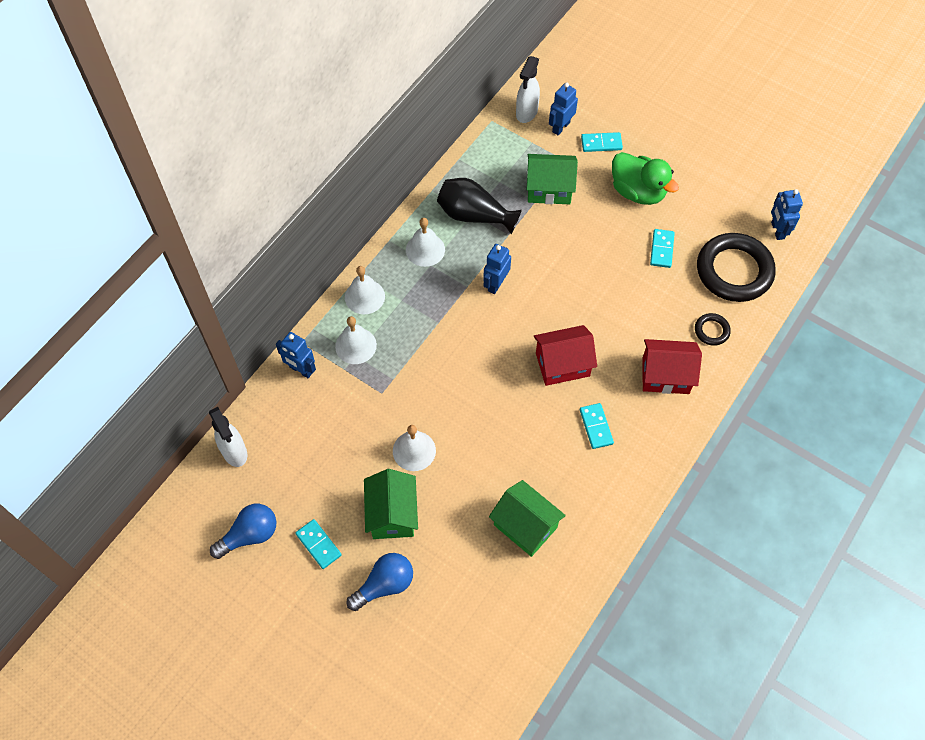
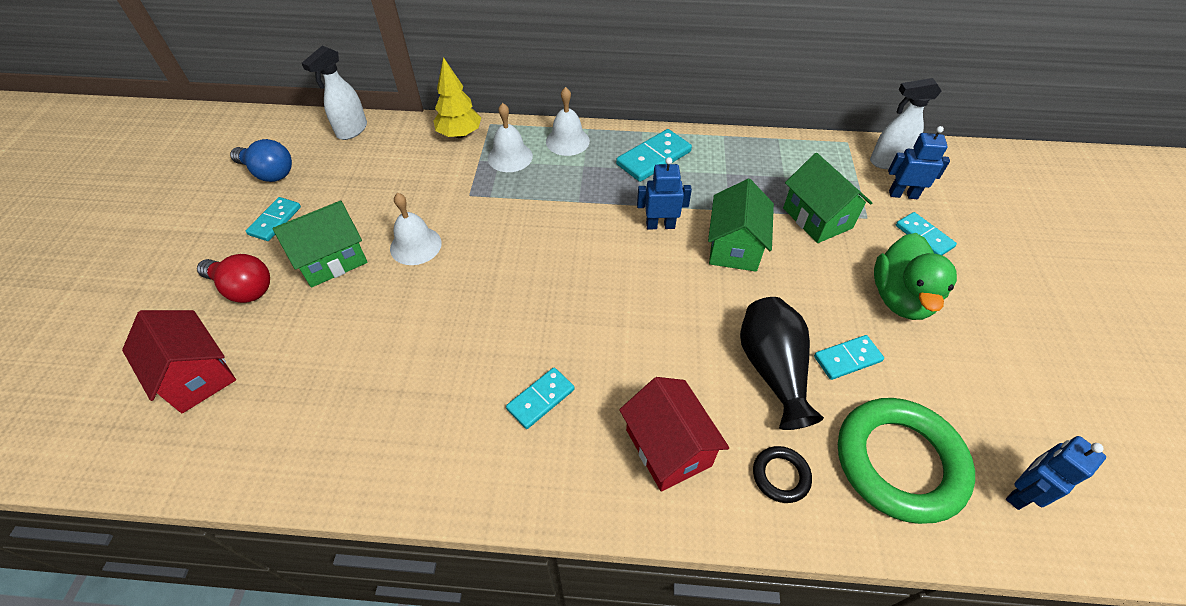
camera: 60 degrees right, 10 degrees down
blue robot [276,332,316,378] -> yellow tree [434,57,481,138]
blue light bulb [347,553,413,611] -> red light bulb [197,254,270,303]
white bell [406,218,445,267] -> turquoise domino [616,129,692,182]
black vase [437,178,522,234] -> black vase moved to [740,297,824,430]
green house [489,480,566,557] -> green house moved to [708,179,774,272]
red house [534,325,597,386] -> red house moved to [122,310,236,413]
black ring [697,233,776,302] -> green ring [838,398,975,524]

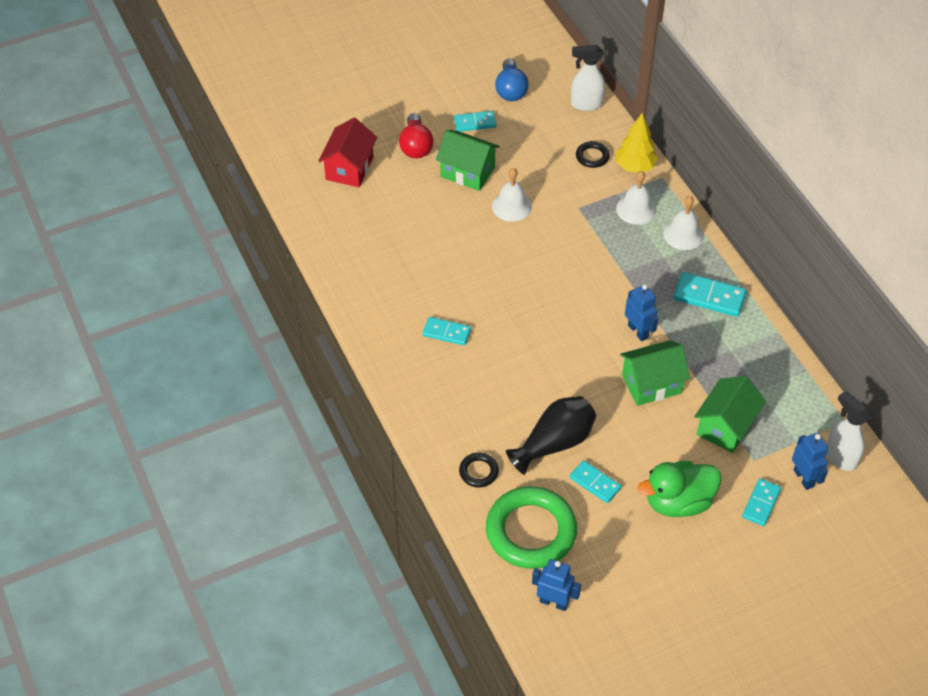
camera: 60 degrees right, 0 degrees up
red house [619,377,729,491] -> none
none -> black ring [576,141,610,168]

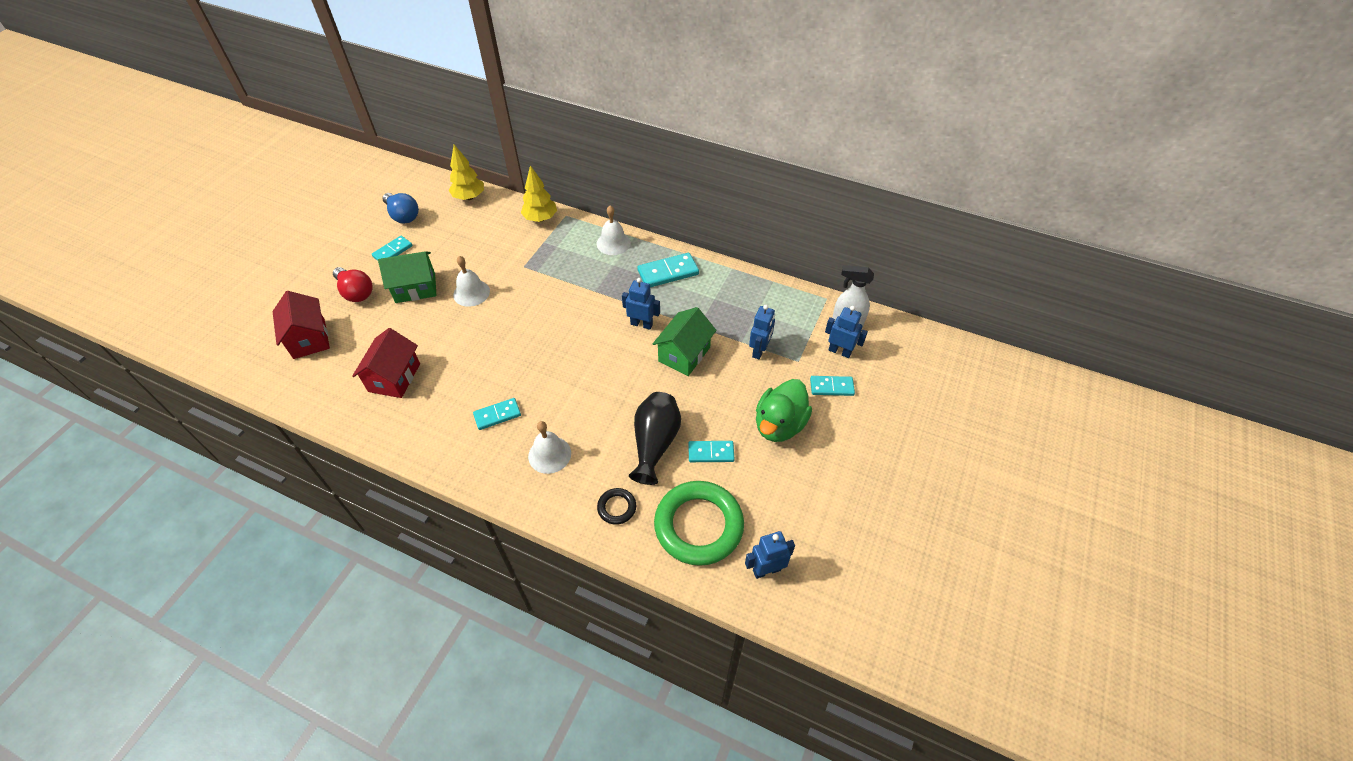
camera: 40 degrees left, 0 degrees up
white spray bottle [571,45,605,111] -> yellow tree [449,145,484,200]
black ring [576,141,610,168] -> none
white bell [616,171,656,225] -> white bell moved to [528,421,571,474]
green house [694,376,766,453] -> blue robot [749,305,775,359]
turquoise domino [742,478,781,526] -> turquoise domino turned 75 degrees counterclockwise [810,376,855,396]
none -> red house [352,328,420,398]

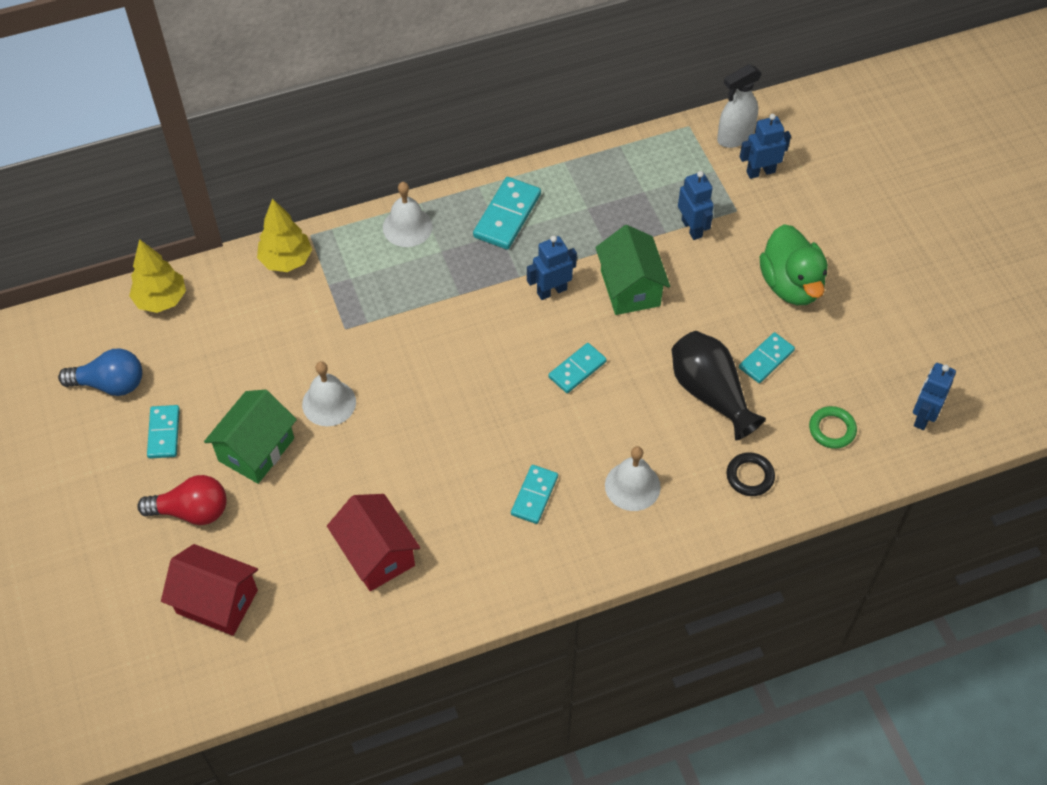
camera: 45 degrees left, 5 degrees up
green ring [654,481,744,566] -> green ring [809,406,857,449], size x0.45
turquoise domino [810,376,855,396] -> turquoise domino moved to [548,343,607,393]

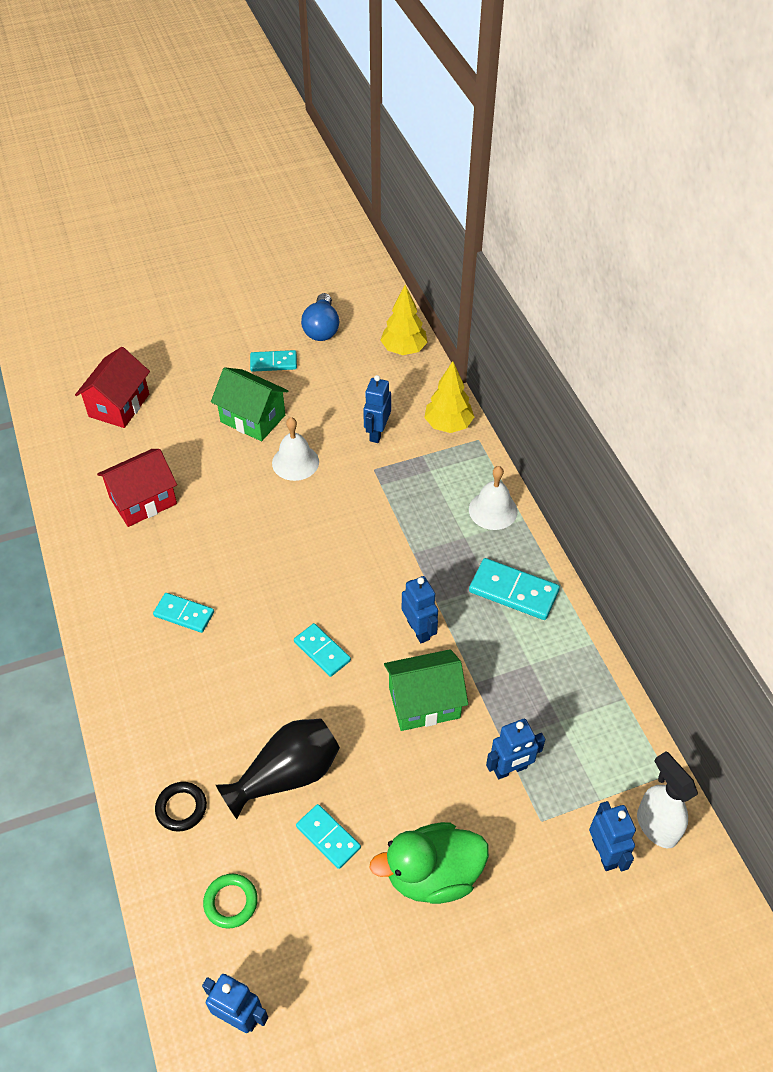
camera: 90 degrees right, 5 degrees down
red light bulb [137,475,226,525] -> none
white bell [605,446,661,511] -> none
none -> blue robot [363,375,391,443]

